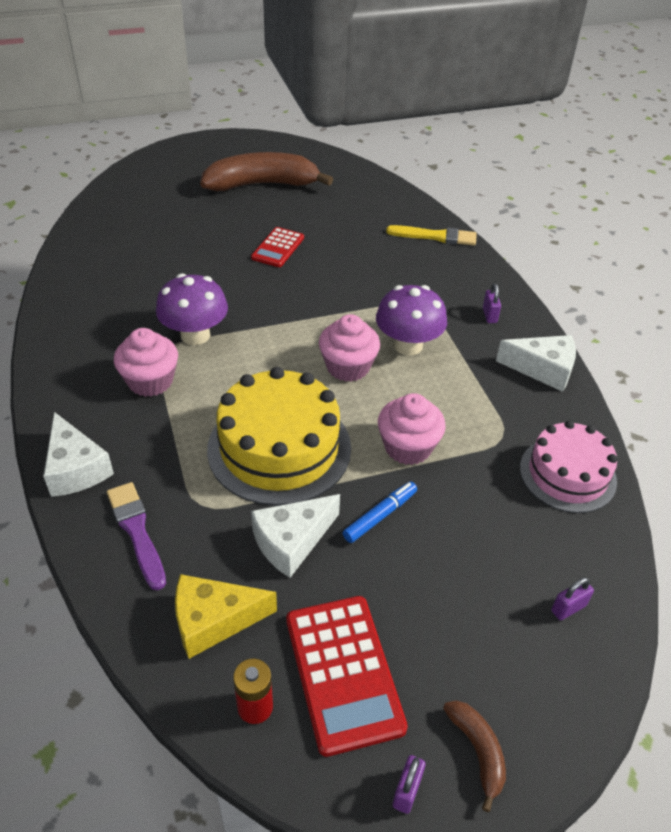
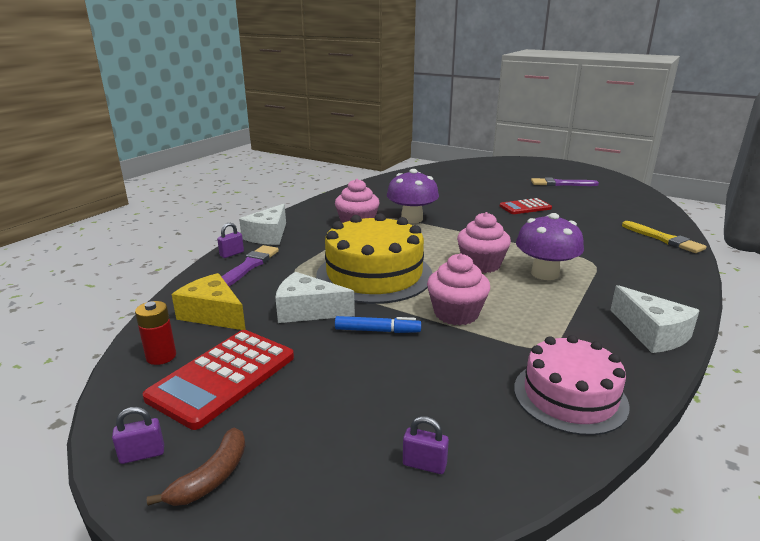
camera: 50 degrees right, 20 degrees down
brown banana [200,152,333,191] -> purple brush [531,178,599,186]
purple padlock [483,283,501,323] -> purple padlock moved to [217,223,244,258]

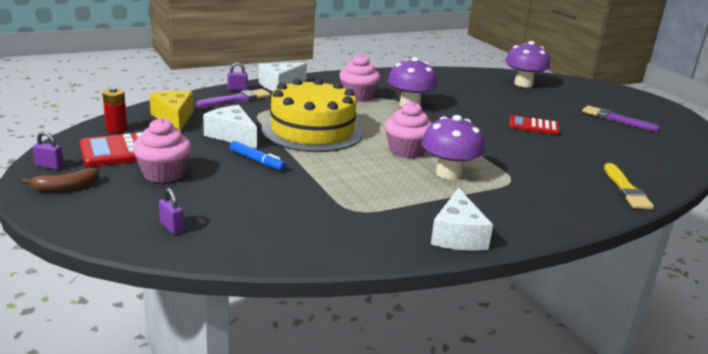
camera: 30 degrees right, 0 degrees up
pink cupcake [427,253,490,325] -> pink cupcake moved to [133,118,192,183]
pink cake [514,335,630,435] -> none
none -> purple mushroom [505,41,550,87]

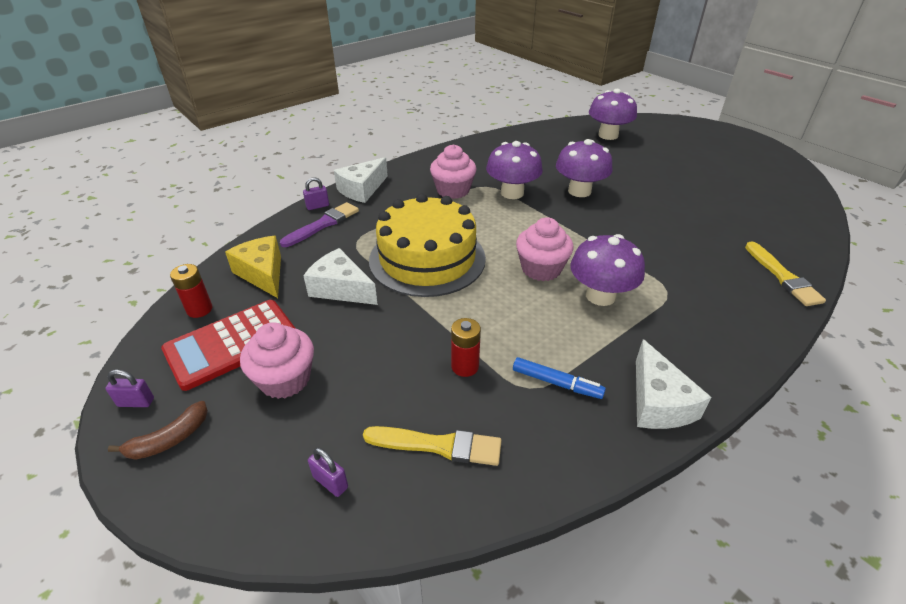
camera: 10 degrees left, 15 degrees up
blue marker [230,141,286,171] -> blue marker moved to [513,357,606,399]
red calculator [509,115,560,135] -> none
purple brush [582,106,660,131] -> none
none -> yellow brush [363,426,502,466]
none -> red battery [451,318,481,377]
none -> purple mushroom [556,139,612,197]

